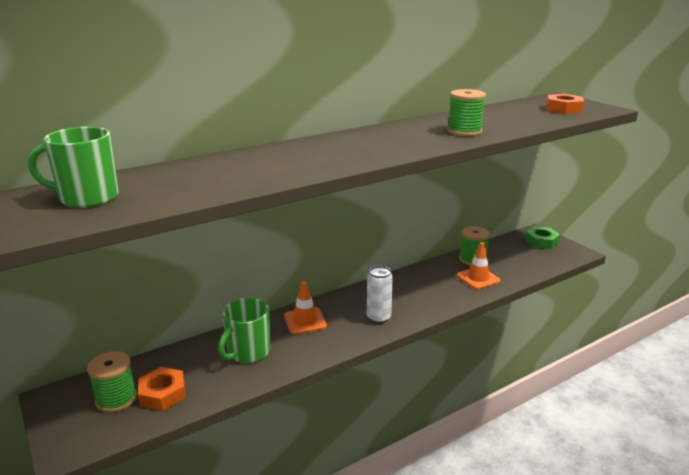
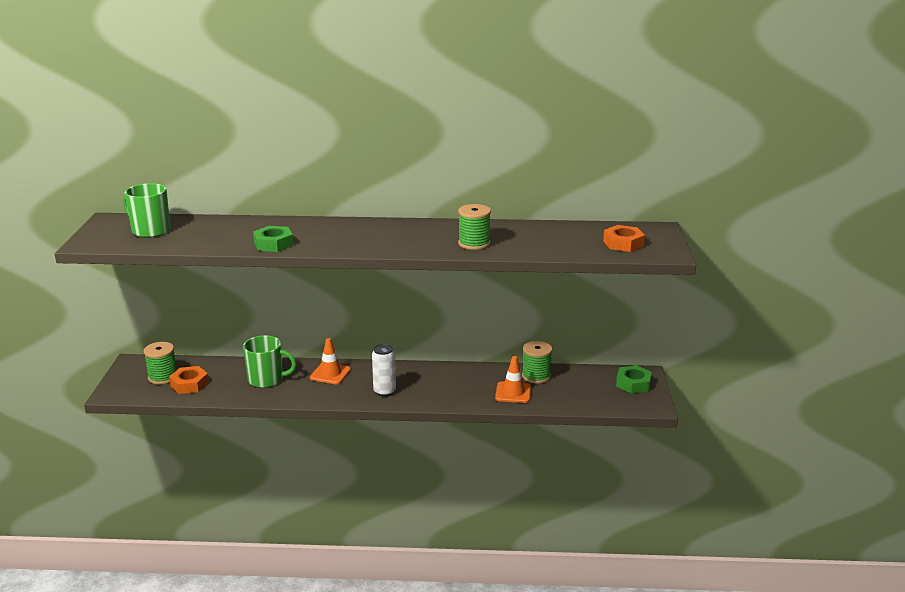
camera: 35 degrees right, 0 degrees up
green mug [218,298,270,363] -> green mug turned 150 degrees counterclockwise [243,335,297,388]
none -> green nut [253,226,293,252]

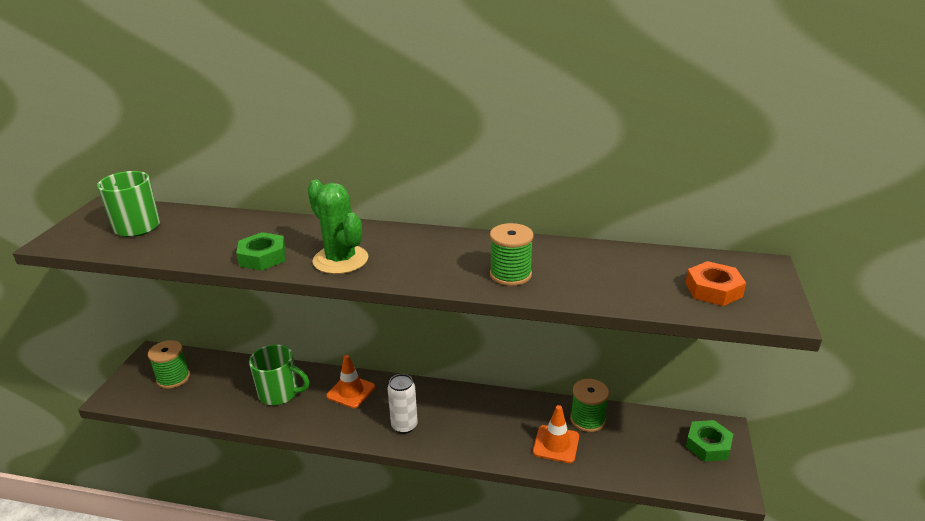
camera: 10 degrees right, 5 degrees up
orange nut [169,366,209,394] -> none
none -> green cactus [307,180,368,274]

